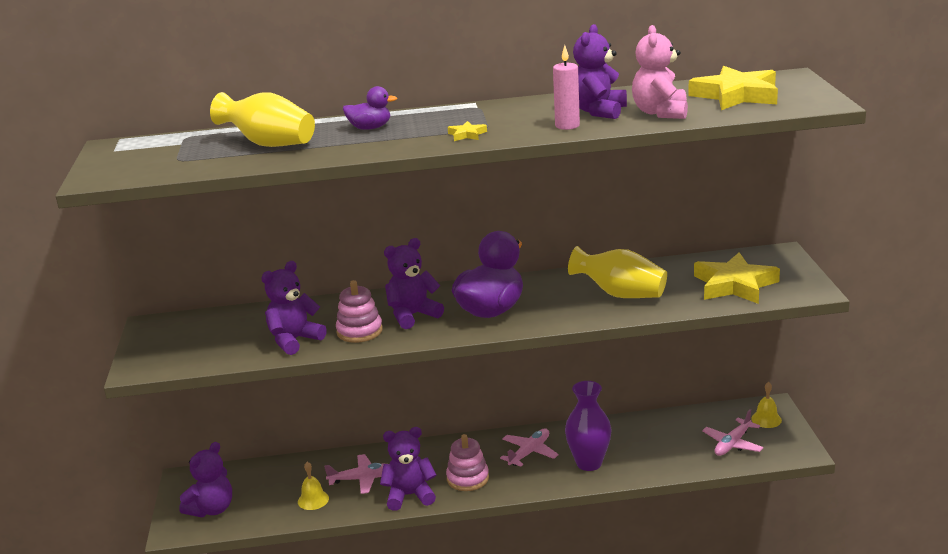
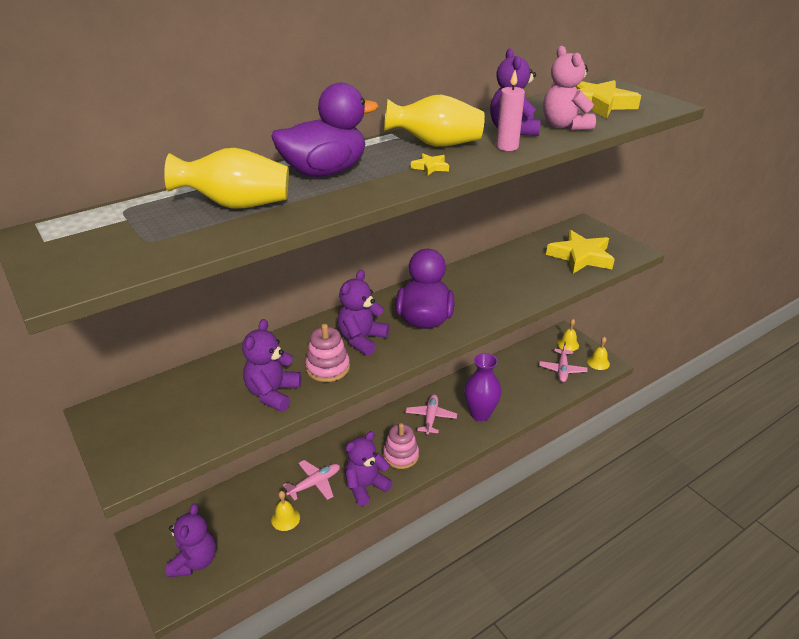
camera: 30 degrees left, 10 degrees up
purple duck [342,86,397,130] -> purple duck [271,83,379,177], size x1.96
yellow vase [568,246,667,298] -> yellow vase moved to [384,95,485,147]
none -> yellow bell [587,336,610,370]

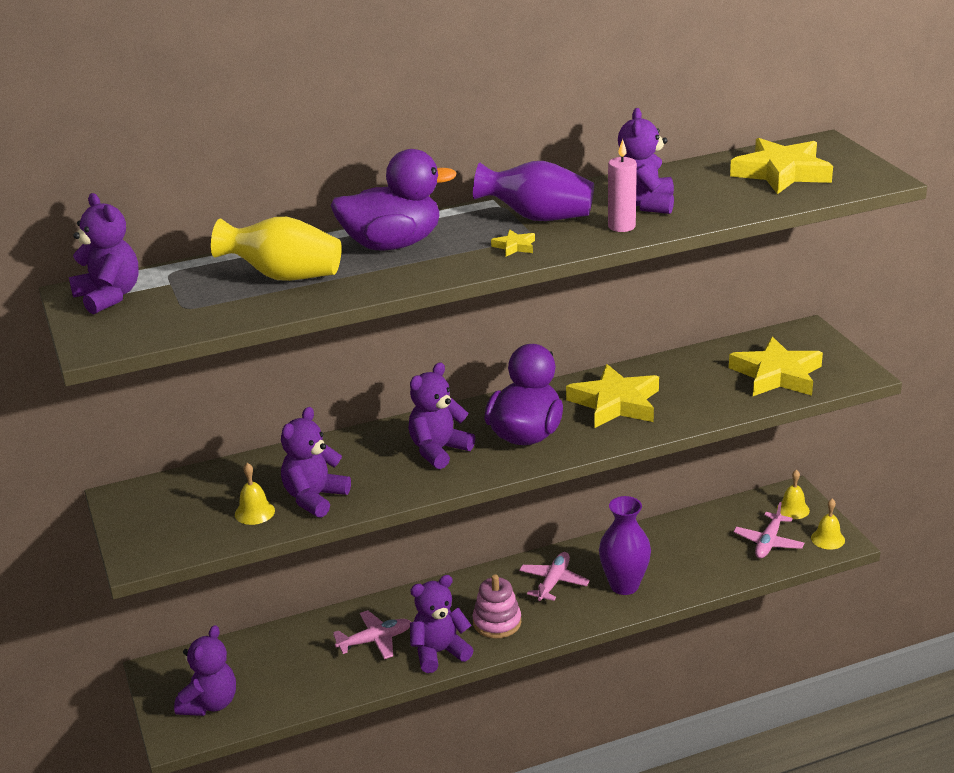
camera: 15 degrees right, 5 degrees down
yellow bell [271,491,300,531] -> yellow bell moved to [235,463,275,525]
pink stacking toy [305,324,350,382] -> none
yellow vase [384,95,485,147] -> purple vase [473,161,594,221]
pink teddy bear [543,46,596,131] -> none
none -> purple teddy bear [69,193,139,314]
none -> yellow star [566,364,659,428]

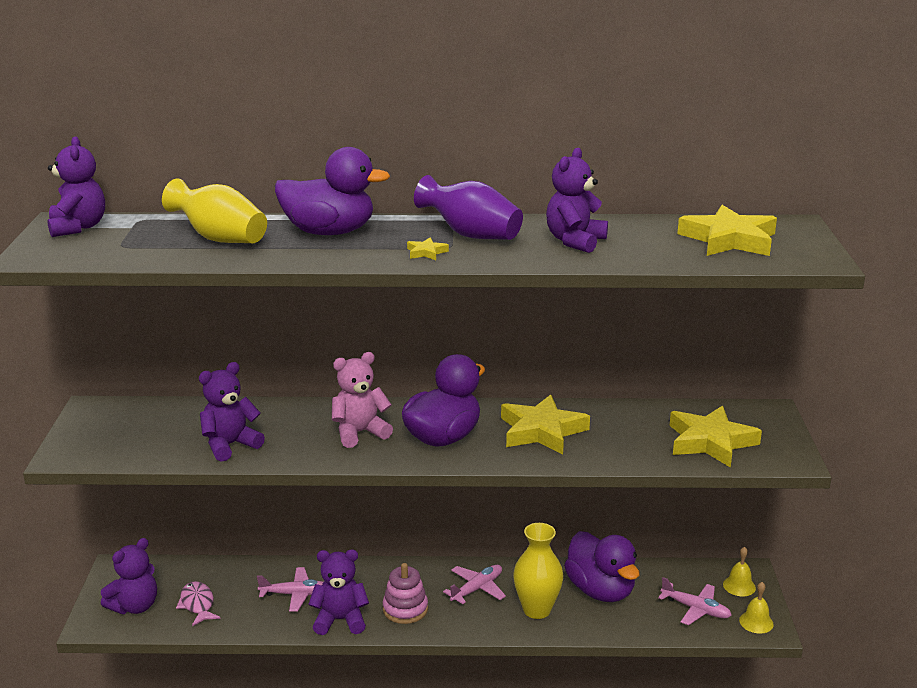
camera: 20 degrees right, 5 degrees down
yellow bell [235,463,275,525] -> none
purple teddy bear [408,362,475,469] -> pink teddy bear [332,352,393,448]
purple vase [599,496,651,595] -> yellow vase [513,523,563,619]
pink candle [608,139,637,232] -> none
pink plane [734,502,804,558] -> pink plane turned 105 degrees counterclockwise [658,577,732,625]
none -> pink fish [176,581,220,626]
none -> purple duck [564,531,640,602]

